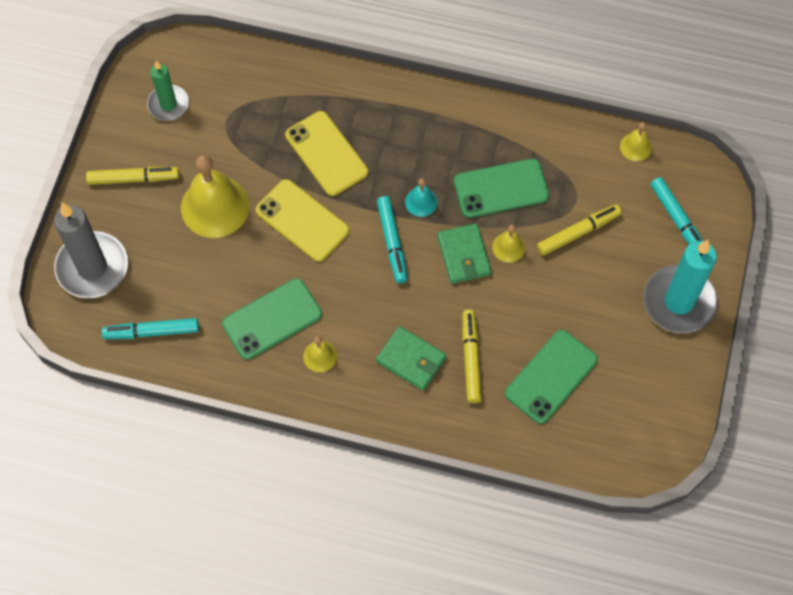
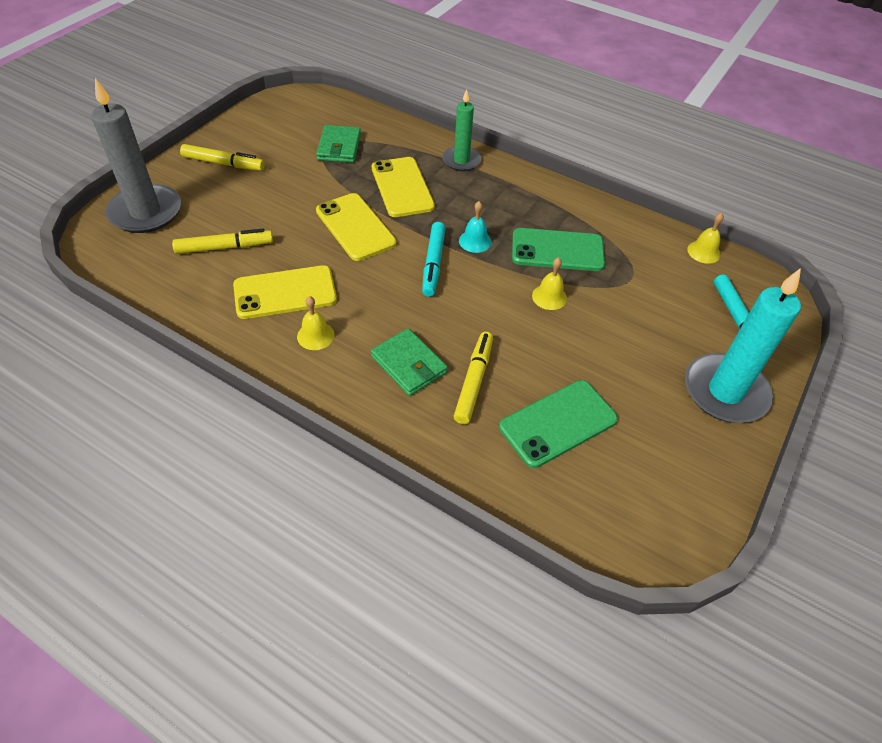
camera: 15 degrees right, 15 degrees down
turquoise marker [102,318,199,339] -> none
green candle [147,61,189,121] -> green candle moved to [442,89,481,171]
yellow bell [181,155,249,238] -> none
green phone [222,278,322,360] -> yellow phone [233,265,337,319]
green wallet [437,223,492,284] -> green wallet moved to [316,125,361,163]
yellow marker [537,204,621,256] -> yellow marker moved to [172,228,273,254]

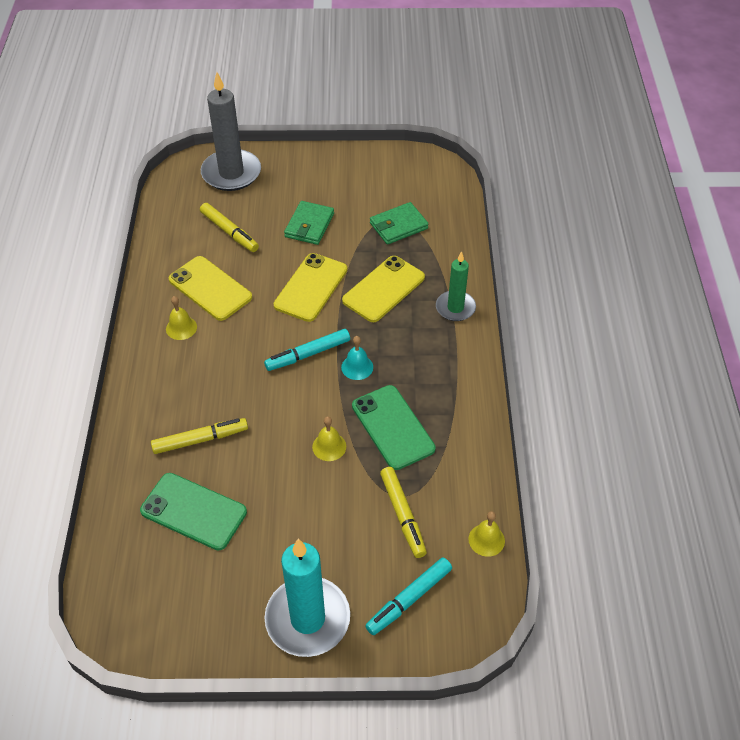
camera: 60 degrees right, 0 degrees up
yellow marker [180,144,265,171] -> yellow marker moved to [380,467,427,558]
green wallet [371,328,448,396] -> green wallet moved to [284,201,334,245]

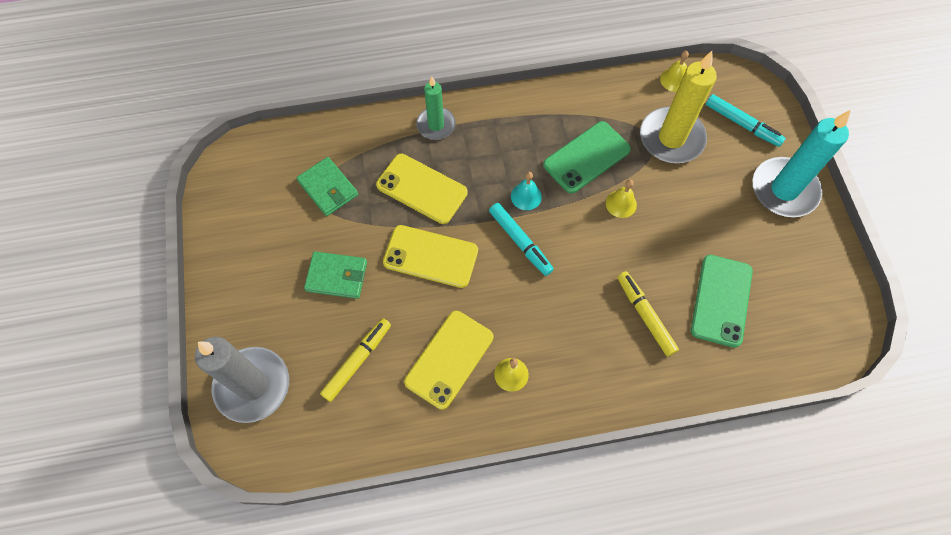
camera: 100 degrees left, 15 degrees up
yellow marker [380,467,427,558] -> yellow candle [640,51,717,163]

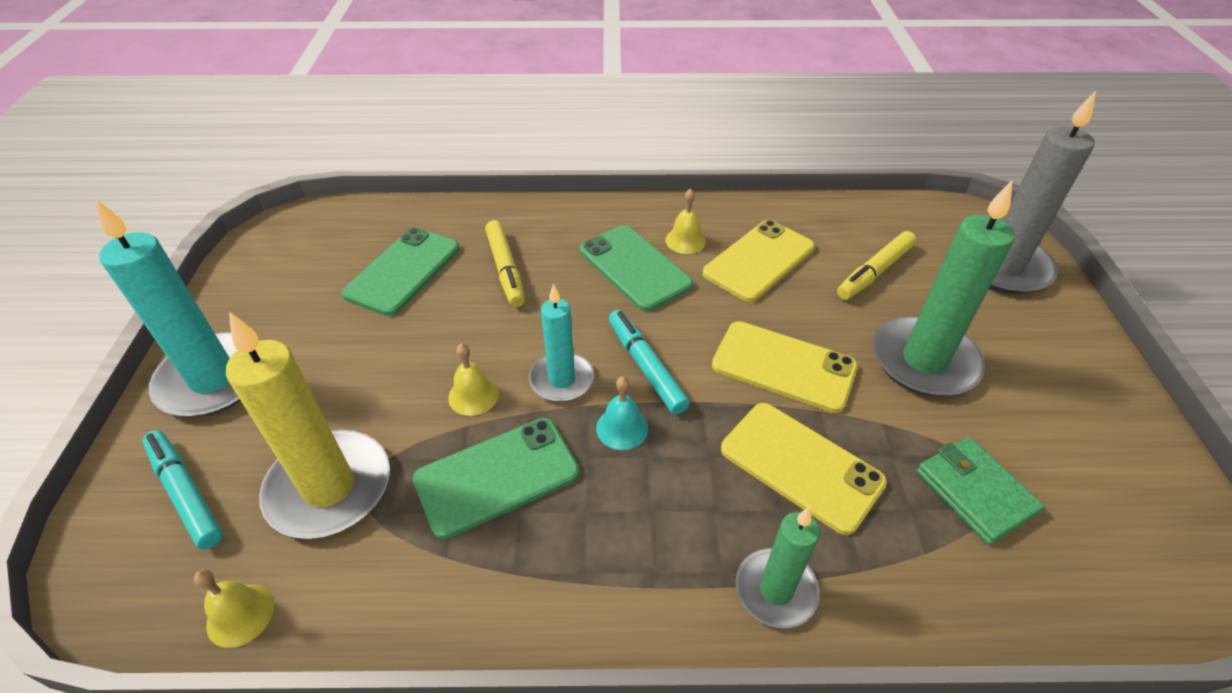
camera: 170 degrees left, 20 degrees down
green wallet [304,251,367,299] -> green candle [873,181,1015,396]
none -> turquoise candle [529,284,594,402]
none -> green phone [580,225,693,311]

